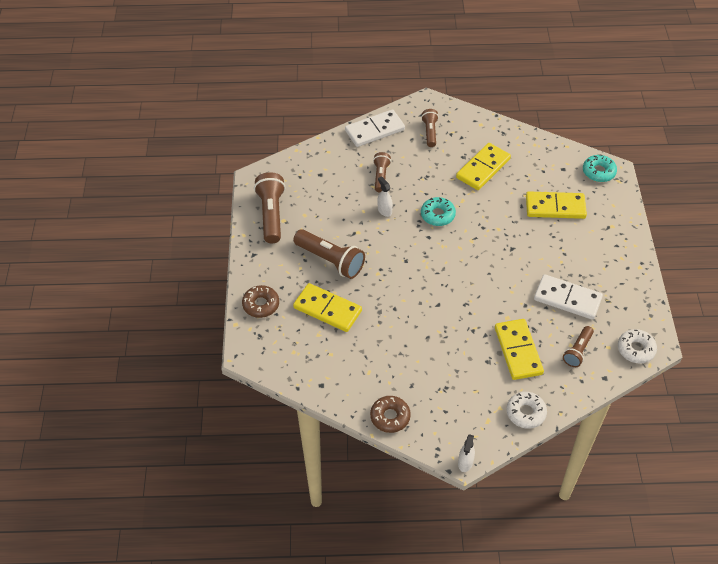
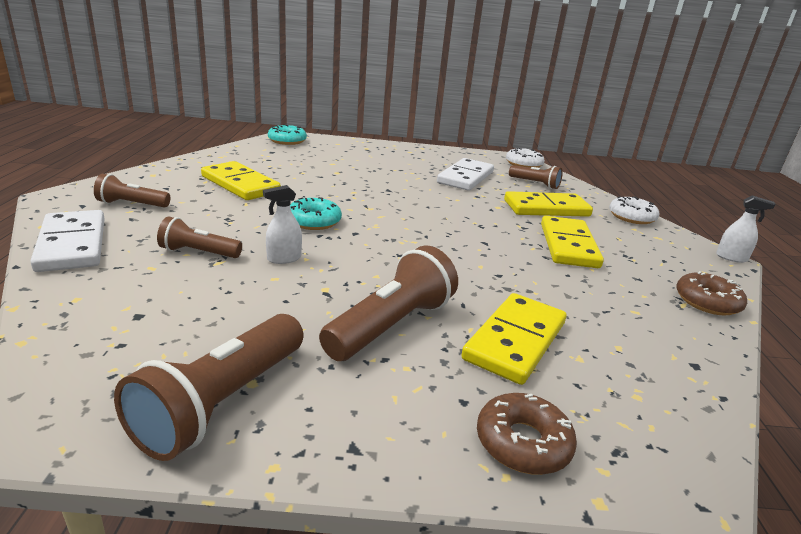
camera: 90 degrees left, 25 degrees down
brown flashlight [254,172,285,243] -> brown flashlight turned 60 degrees counterclockwise [114,314,304,461]
yellow domino [526,191,587,219] -> yellow domino moved to [541,216,604,268]

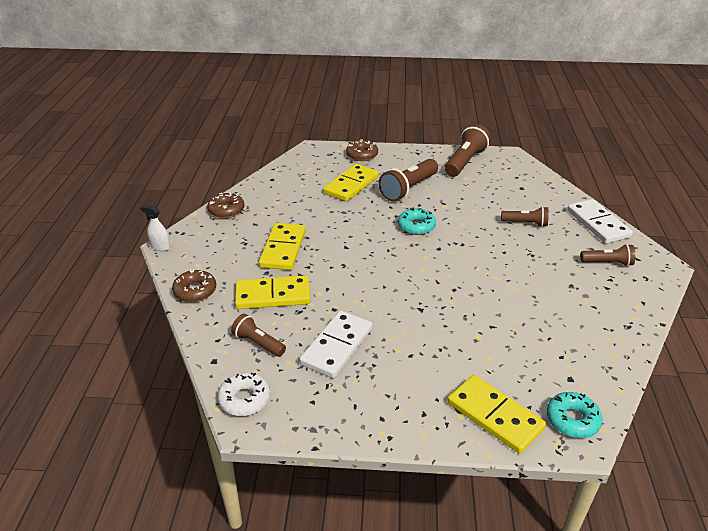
camera: 175 degrees left, 10 degrees up
yellow domino [201,161,281,200] -> yellow domino moved to [448,375,546,454]
white spray bottle [263,185,302,264] -> none
turquoise donut [290,197,342,230] -> turquoise donut moved to [398,207,436,235]
white donut [609,196,660,224] -> brown donut [172,269,216,302]

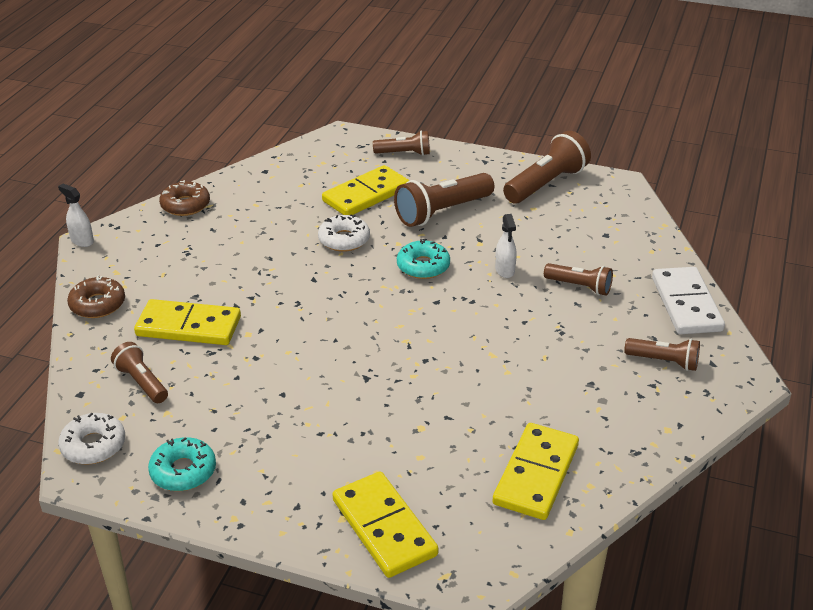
camera: 15 degrees right, 0 degrees up
yellow domino [259,223,306,270] -> yellow domino moved to [492,423,579,520]
white domino [300,311,372,378] -> none
brown donut [346,139,378,161] -> brown flashlight [373,130,430,156]
turquoise donut [547,392,603,438] -> turquoise donut moved to [148,437,216,491]
none -> white donut [318,215,370,252]
none -> white spray bottle [495,214,516,278]

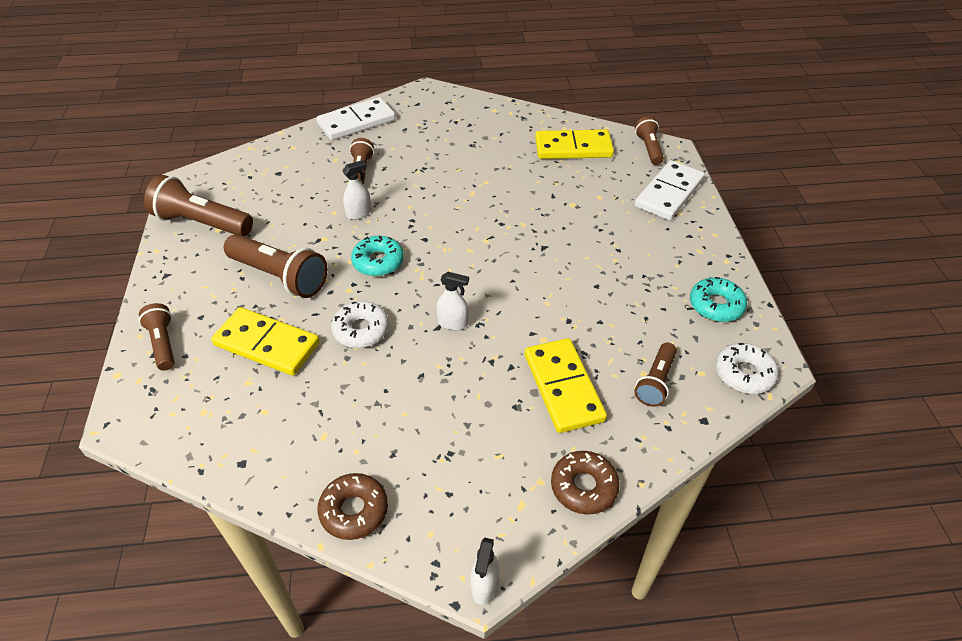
camera: 115 degrees left, 10 degrees up
yellow domino [333,472,438,578] -> white domino [635,160,705,221]
brown flashlight [624,338,700,371] -> brown flashlight moved to [635,116,664,165]
none -> white spray bottle [437,272,469,330]

